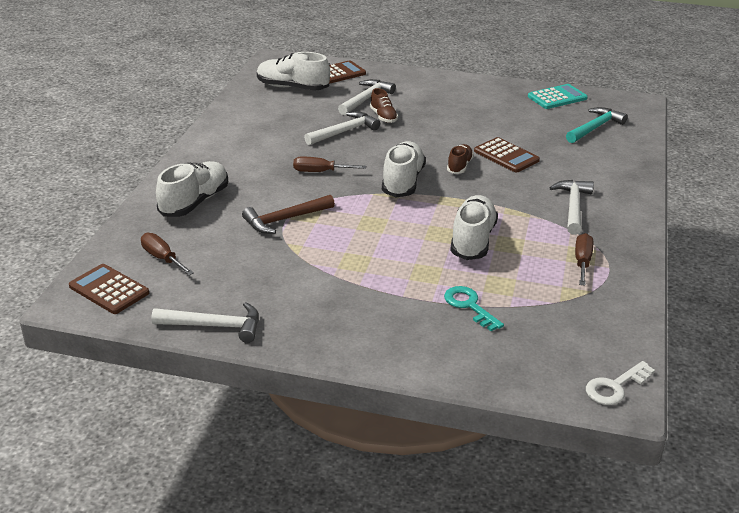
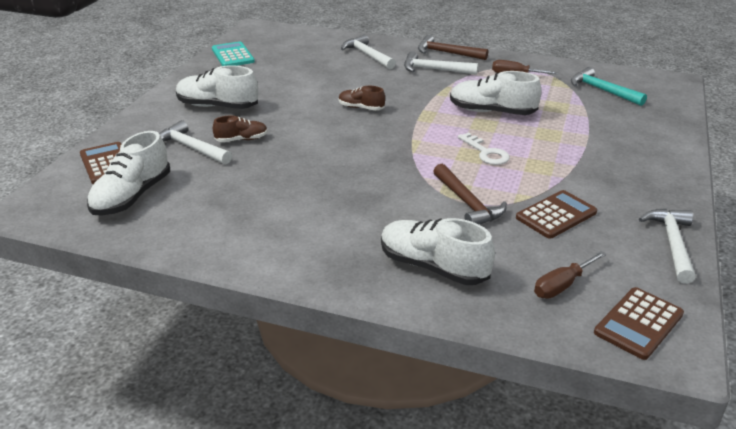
camera: 85 degrees left, 0 degrees up
brown screwdriver [293,157,366,172] -> none
white hammer [304,111,380,145] -> white hammer moved to [341,34,396,69]
white shoe [382,141,426,197] -> white shoe moved to [176,65,258,109]
turquoise key [444,286,504,331] -> none
brown calculator [474,137,540,172] -> brown calculator moved to [516,190,597,239]
turquoise hammer [566,107,628,143] -> turquoise hammer moved to [571,67,647,106]
white key [586,361,655,405] -> white key moved to [458,133,510,165]
none -> brown hammer [418,35,488,60]

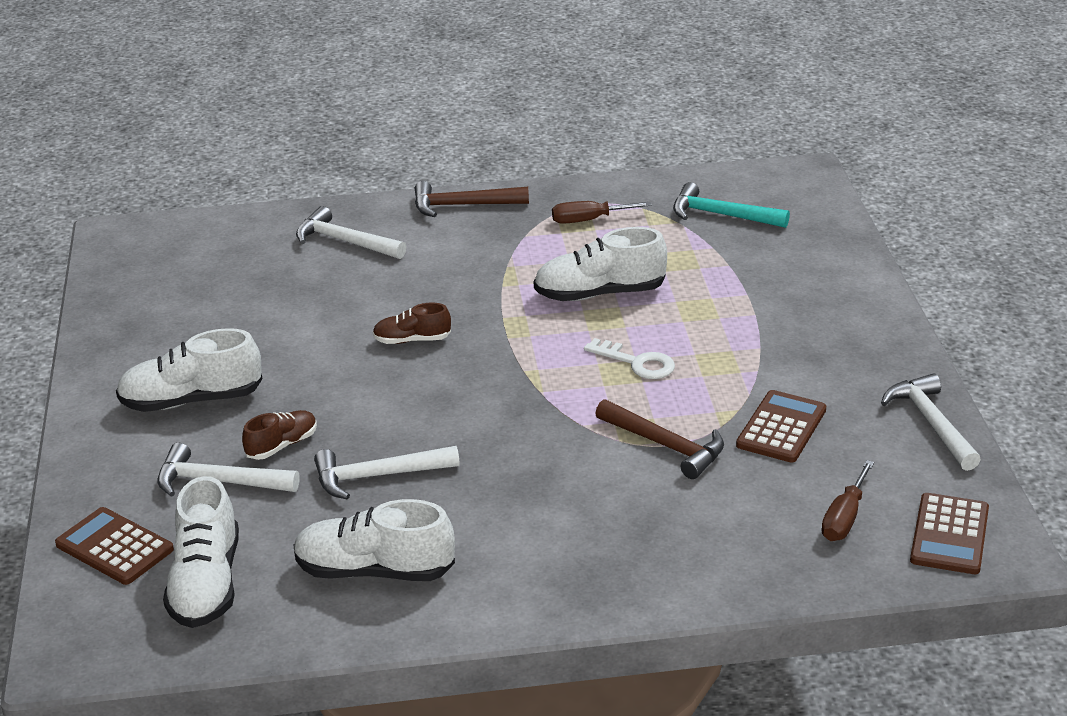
camera: 25 degrees left, 0 degrees up
turquoise calculator [212,41,255,66] -> none
white shoe [381,218,495,285] -> white shoe moved to [293,499,455,581]
white hammer [404,51,478,75] -> white hammer moved to [314,446,460,499]

